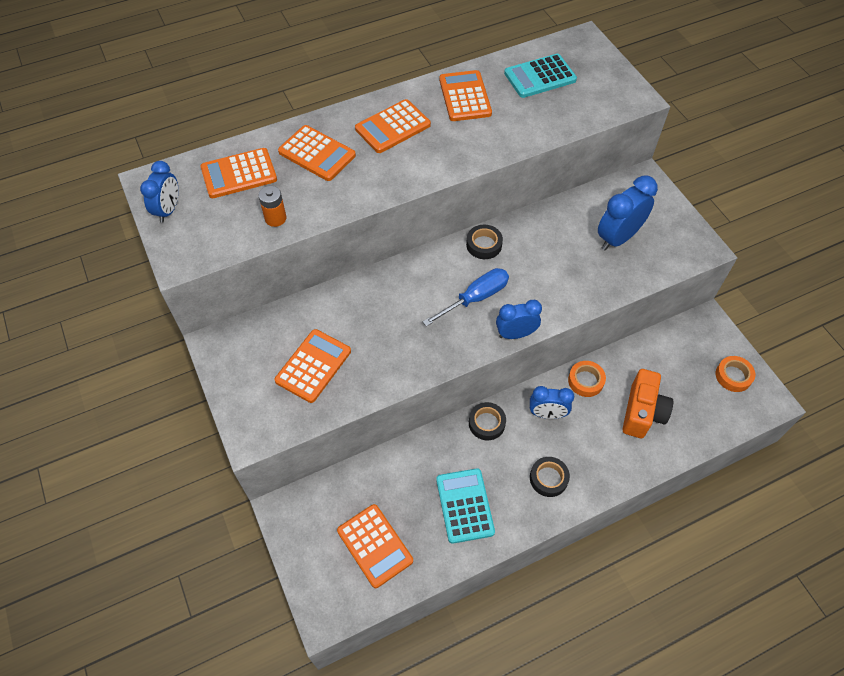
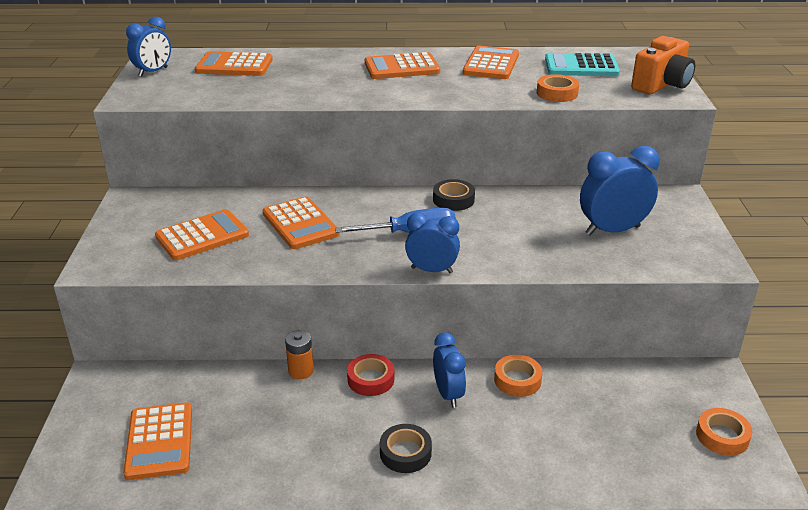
camera: 25 degrees right, 25 degrees down
orange battery [258,186,286,227] -> orange battery moved to [285,330,314,379]
orange calculator [278,125,356,181] -> orange calculator moved to [263,197,340,249]
turquoise calculator [436,468,495,544] -> none
black tape [469,402,506,440] -> red tape [347,354,394,396]
blue clock [530,386,574,419] -> blue clock turned 135 degrees counterclockwise [433,332,466,408]
orange camera [623,369,673,438] -> orange camera moved to [631,36,695,94]
none -> orange tape [537,74,579,102]

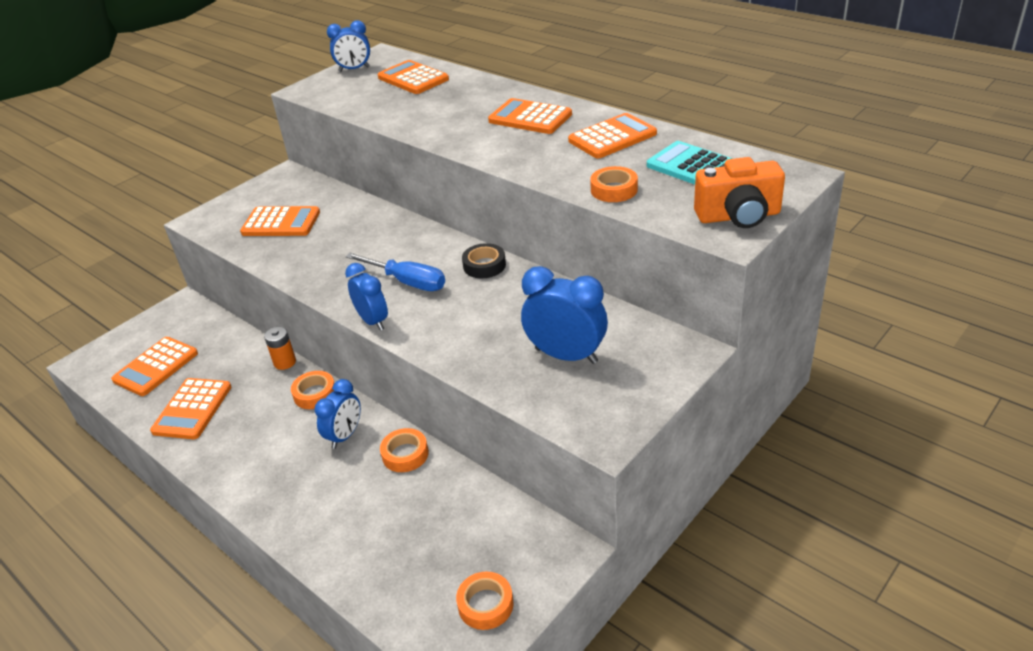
camera: 45 degrees right, 5 degrees up
orange calculator [263,197,340,249] -> orange calculator moved to [150,378,231,439]
red tape [347,354,394,396] -> orange tape [291,371,335,409]
black tape [380,424,432,473] -> none

